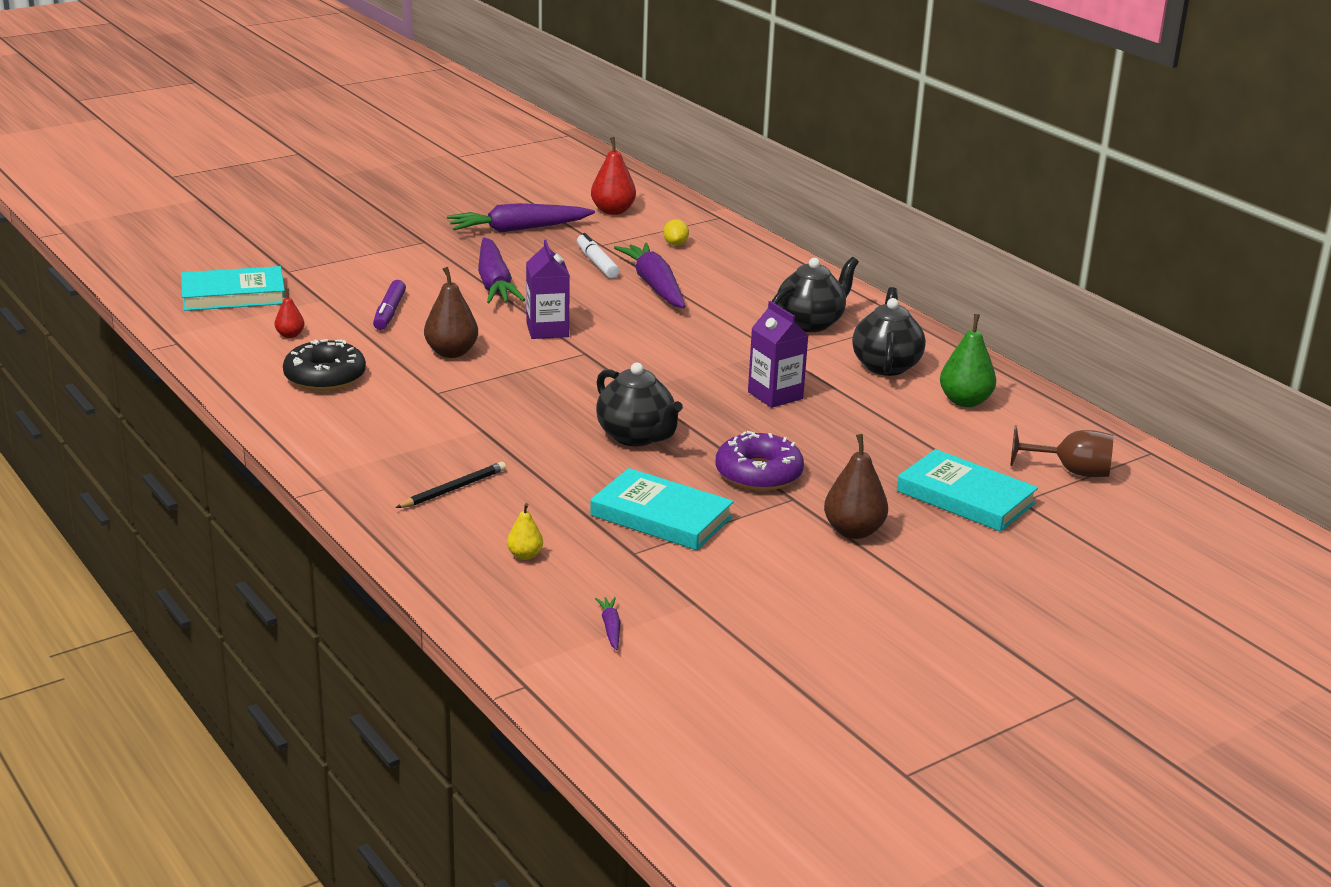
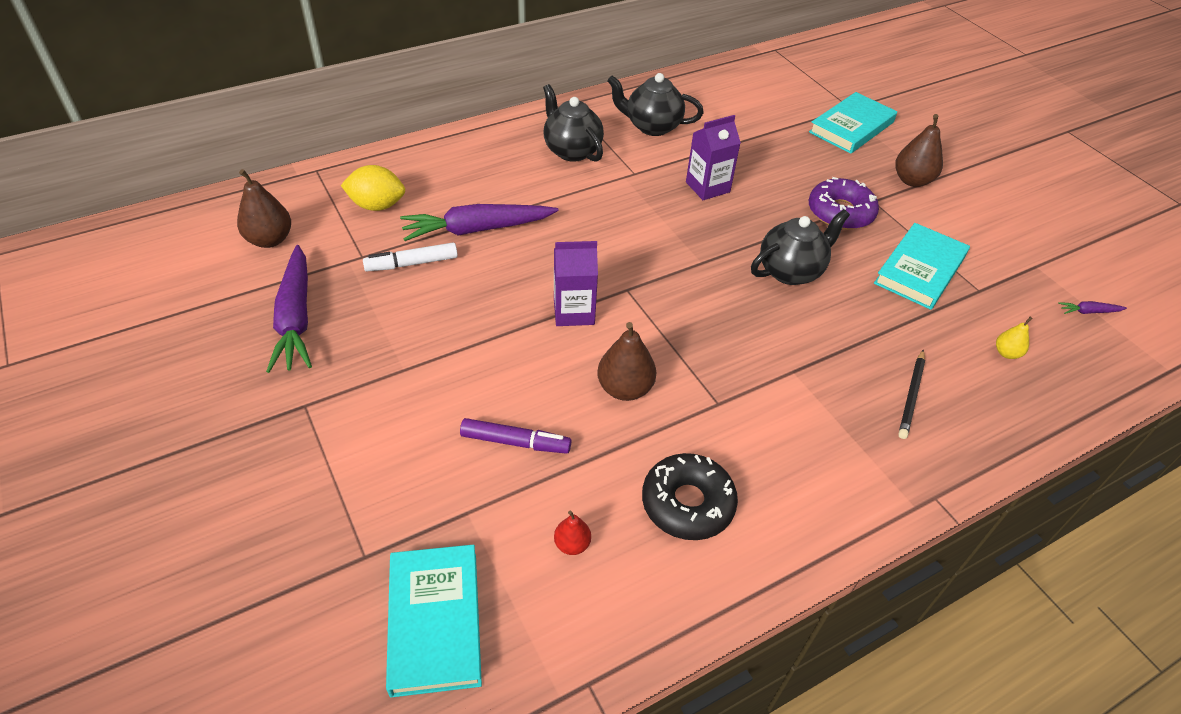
camera: 85 degrees left, 20 degrees up
black pencil [396,462,506,508] -> black pencil turned 120 degrees counterclockwise [898,350,925,439]
purple carrot [478,238,525,303] -> none
red pear [591,137,636,215] -> brown pear [237,169,291,248]
yellow lemon [663,219,689,246] -> yellow lemon [341,165,405,211], size x1.69
green pear [940,314,996,407] -> none
brown goblet [1010,425,1113,477] -> none

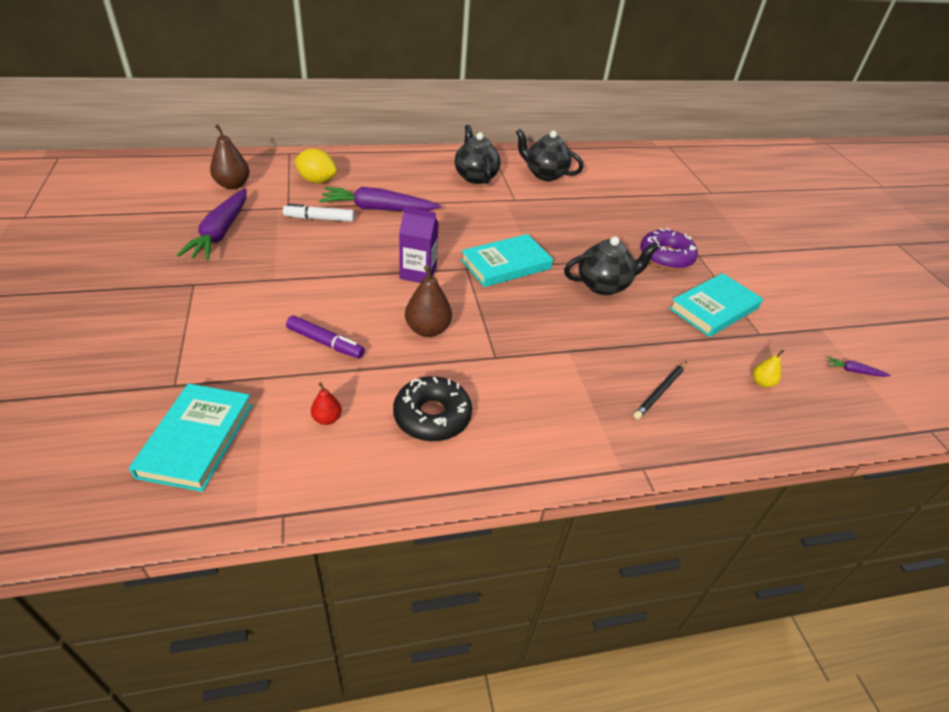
camera: 15 degrees right, 5 degrees down
purple carton [686,115,741,200] -> none
turquoise book [809,92,897,154] -> turquoise book moved to [461,234,553,287]
brown pear [895,114,943,187] -> none

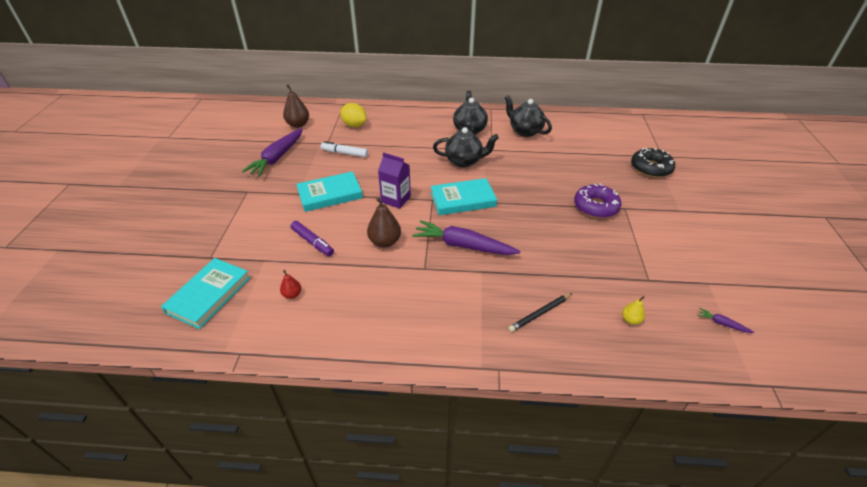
camera: 20 degrees right, 0 degrees up
purple carrot [319,187,441,211] -> purple carrot moved to [412,220,521,255]
black donut [393,376,472,442] -> black donut moved to [631,148,675,178]
black teapot [564,236,659,295] -> black teapot moved to [433,127,499,167]
turquoise book [669,273,763,337] -> turquoise book moved to [296,171,363,212]

